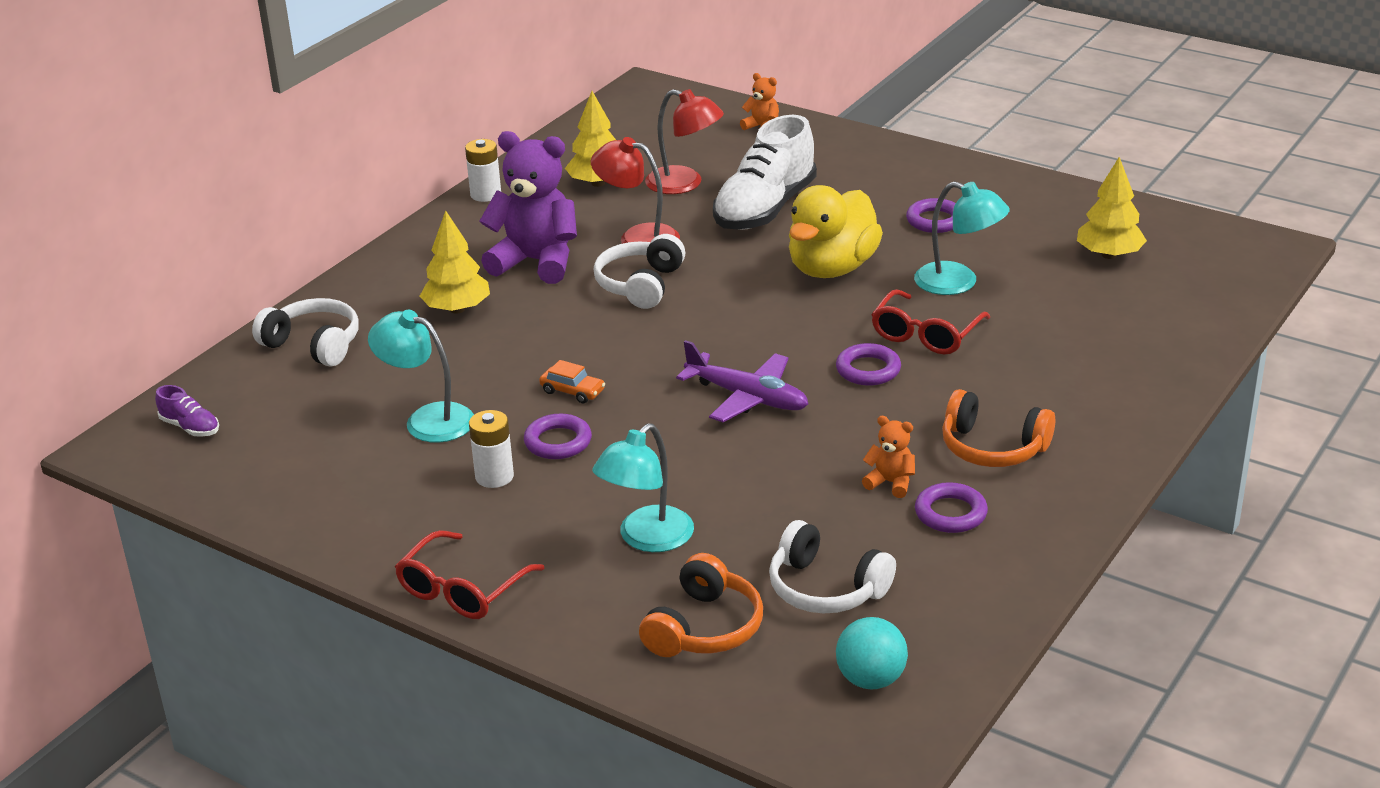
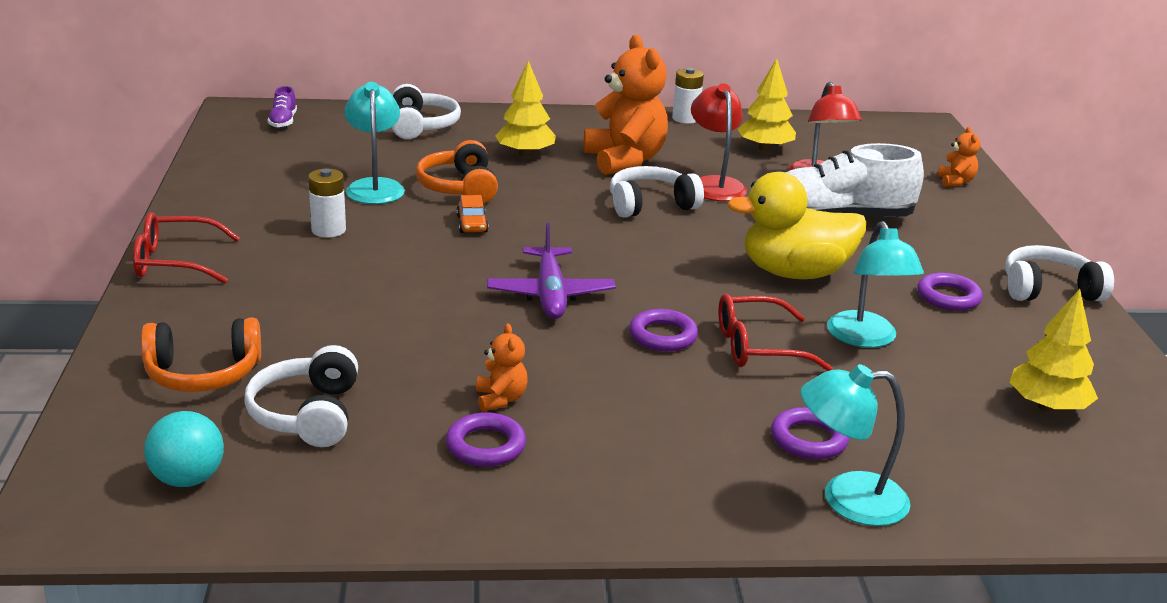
camera: 50 degrees right, 5 degrees down
purple teddy bear [479,131,577,284] -> orange teddy bear [584,35,668,175]
purple ring [524,414,592,459] -> purple ring moved to [771,407,849,460]
turquoise lamp [592,423,694,552] -> turquoise lamp moved to [800,364,911,526]
orange headphones [942,389,1055,467] -> orange headphones moved to [416,140,498,203]
none -> white headphones [1005,245,1114,301]

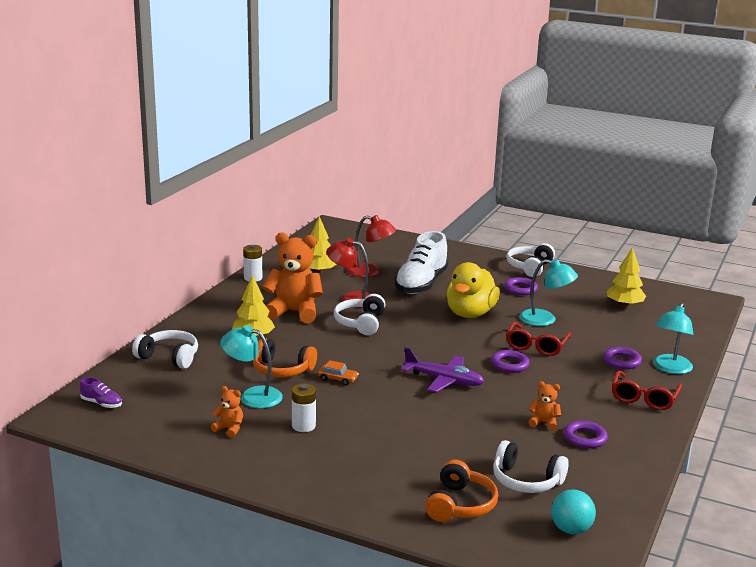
camera: 60 degrees left, 5 degrees down
red glasses [133,212,240,283] -> red glasses moved to [612,370,682,410]
orange teddy bear [938,127,981,187] -> orange teddy bear moved to [211,386,243,438]

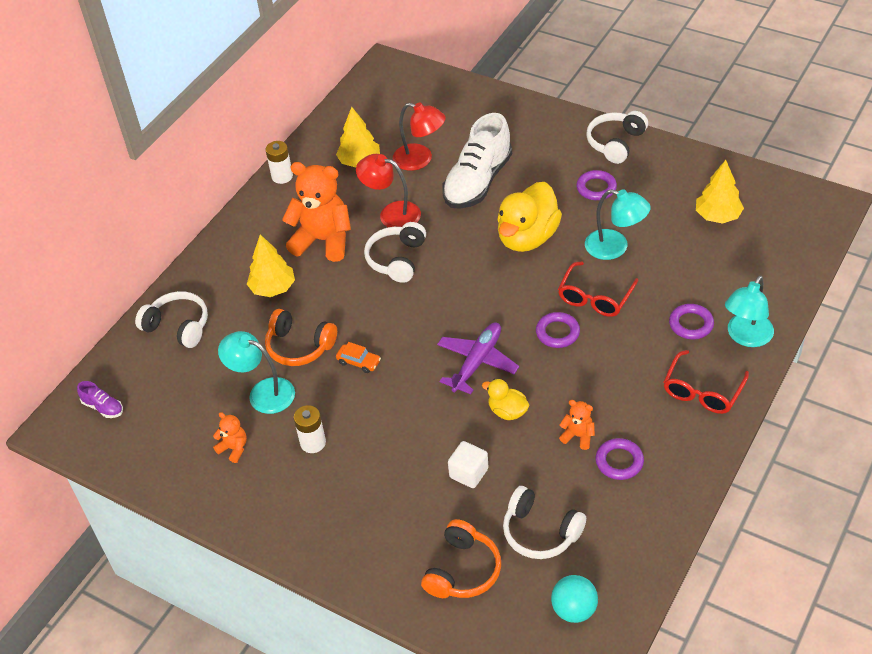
camera: 10 degrees right, 25 degrees up
purple plane [401,347,484,393] -> purple plane turned 90 degrees counterclockwise [437,322,519,394]
none -> white cube [448,441,488,488]
none -> yellow duck [482,379,529,420]

